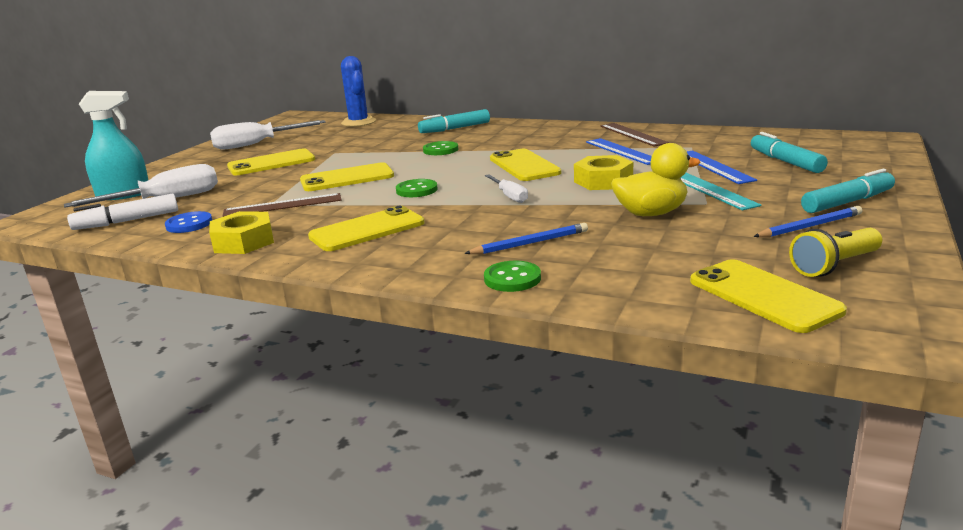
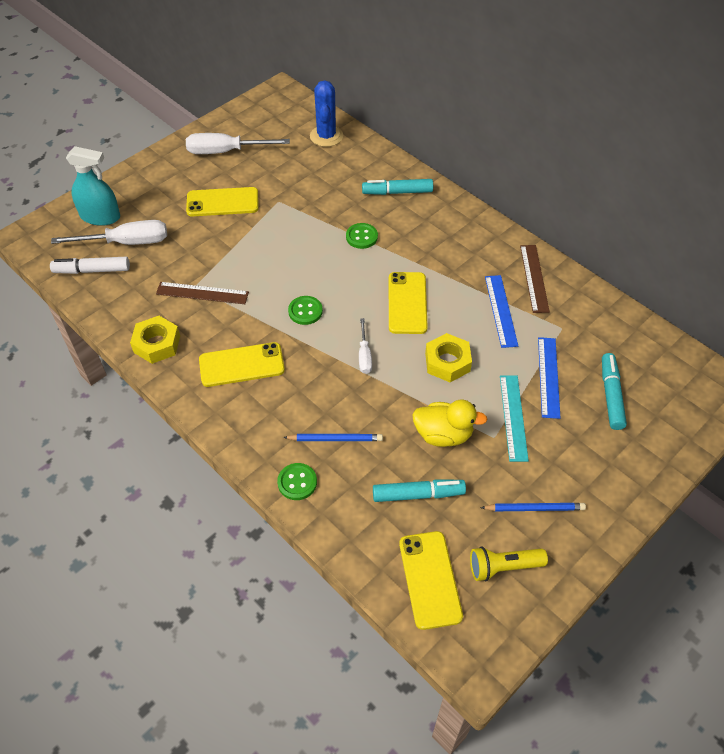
camera: 20 degrees right, 30 degrees up
blue button [165,211,212,233] -> none
yellow phone [300,162,394,191] -> none
turquoise marker [801,169,895,213] -> turquoise marker moved to [373,479,466,502]

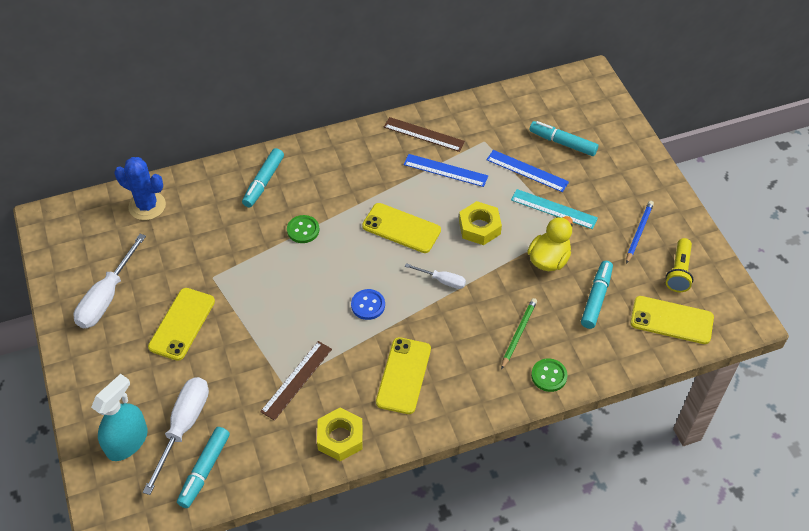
camera: 65 degrees left, 0 degrees up
white marker [50,257,130,274] -> turquoise marker [177,427,230,508]
blue pencil [283,434,383,441] -> green pencil [501,298,537,370]
green button [288,296,323,325] -> blue button [351,289,385,320]

